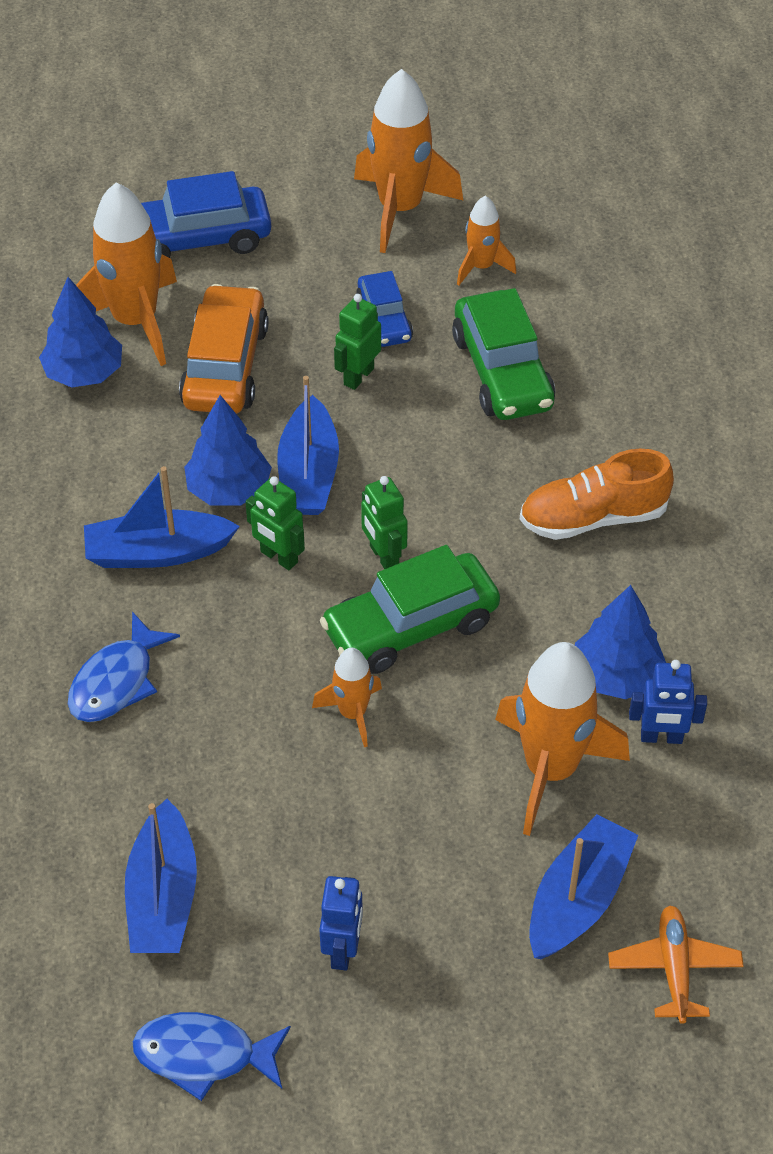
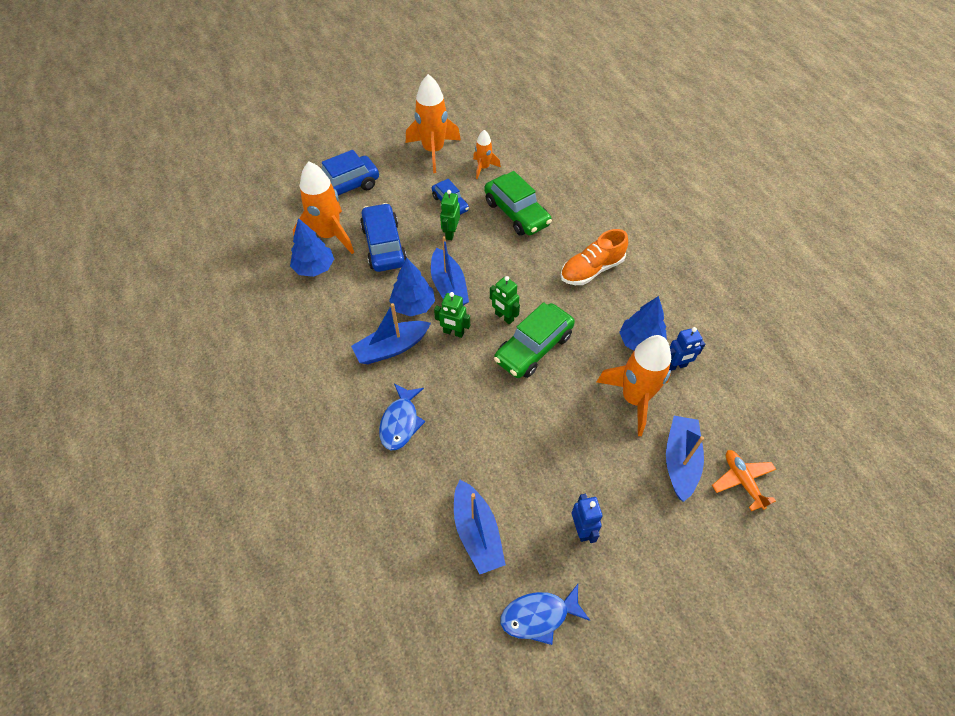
camera: 20 degrees left, 5 degrees up
orange car [179,284,269,413] -> blue car [360,203,407,272]
orange rocket [312,648,382,747] -> none

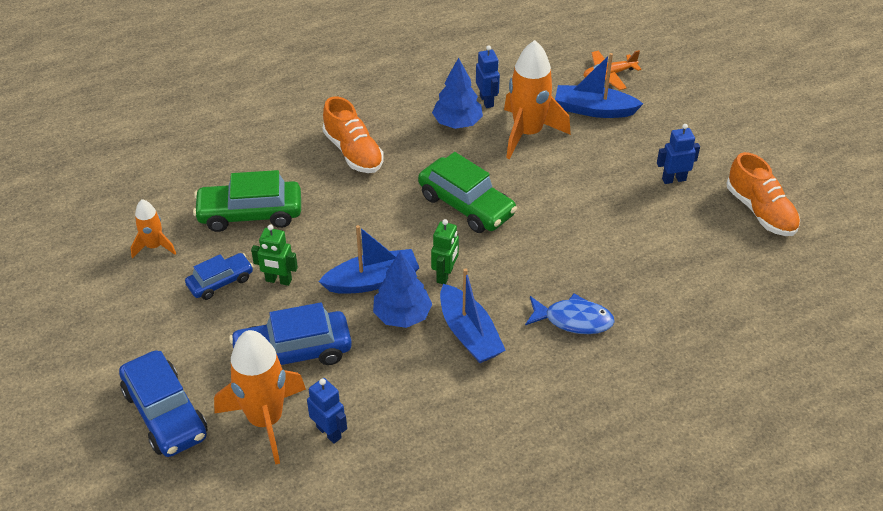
camera: 90 degrees left, 10 degrees down
blue tree [290,218,334,277] -> blue robot [307,378,347,444]
orange rocket [406,74,461,173] -> none
blue boat [454,480,506,574] -> none
green car [484,171,552,236] -> green car turned 150 degrees counterclockwise [193,170,301,232]
green robot [490,276,520,324] -> none
blue fish [500,584,591,645] -> orange shoe [727,152,800,236]

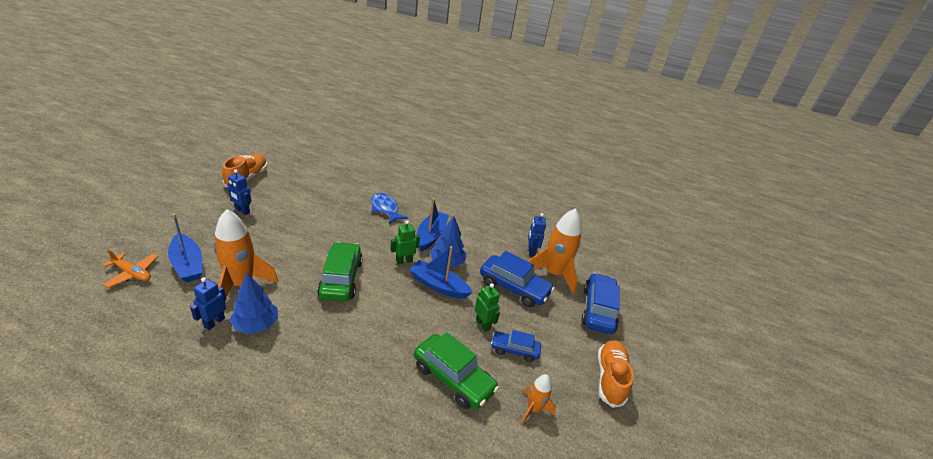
camera: 140 degrees left, 10 degrees down
orange shoe [323,96,384,173] -> orange shoe moved to [598,340,634,408]

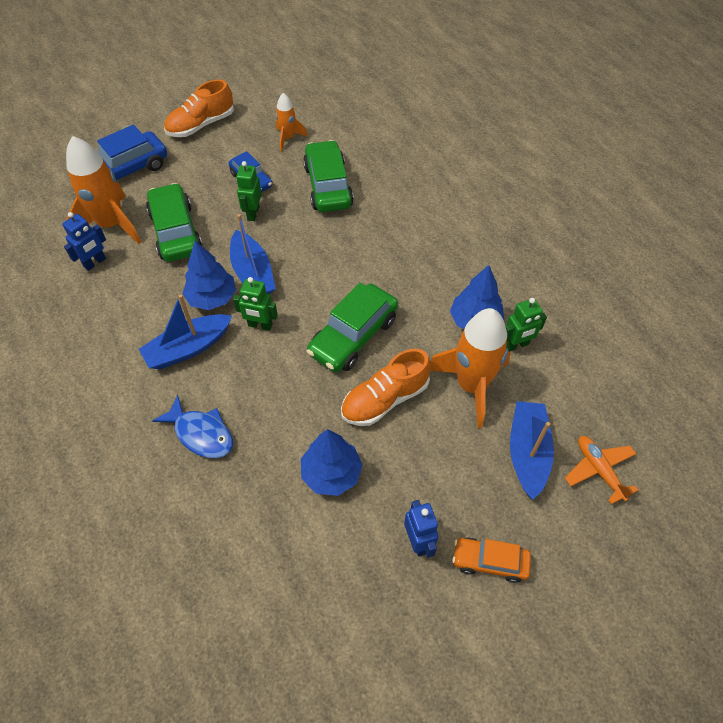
camera: 135 degrees left, 20 degrees up
blue robot [190,277,226,330] -> green robot [505,298,547,351]
orange shoe [222,154,268,188] -> orange shoe moved to [341,349,431,426]
blue fish [371,193,408,224] -> blue fish turned 60 degrees counterclockwise [152,395,233,458]
blue car [480,251,555,307] -> green car [146,183,203,262]
none -> blue tree [301,429,363,496]
none -> orange car [452,538,531,583]

